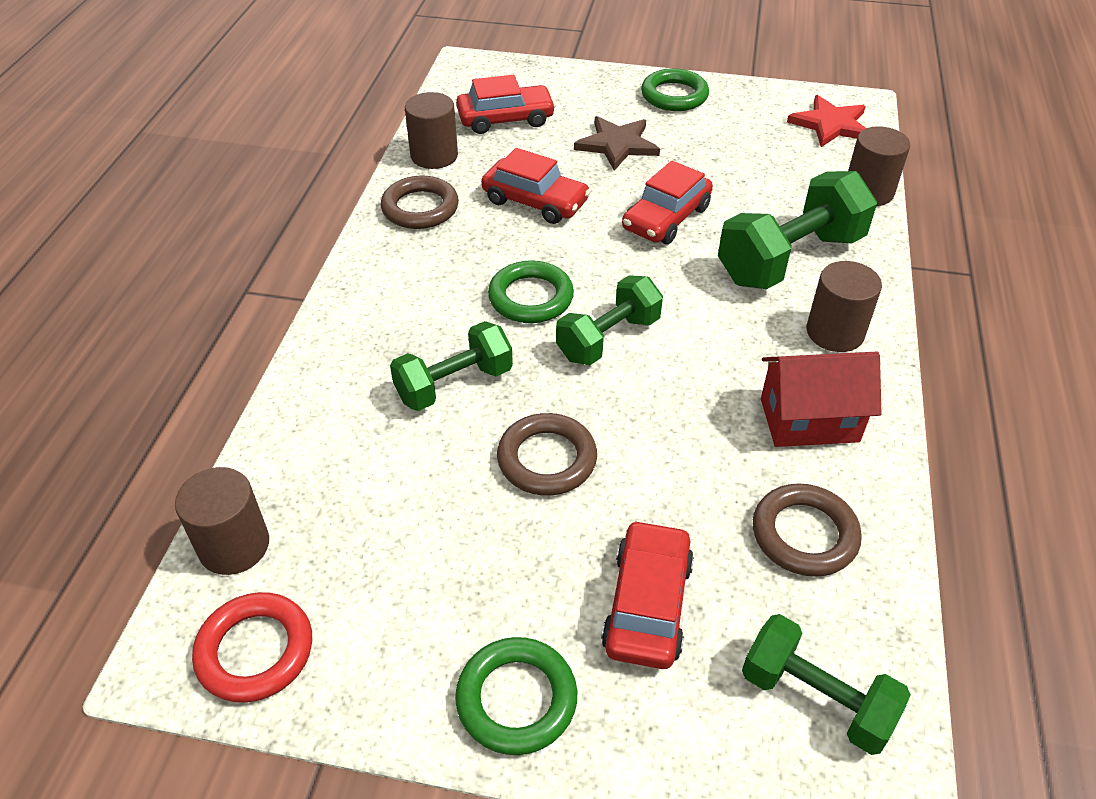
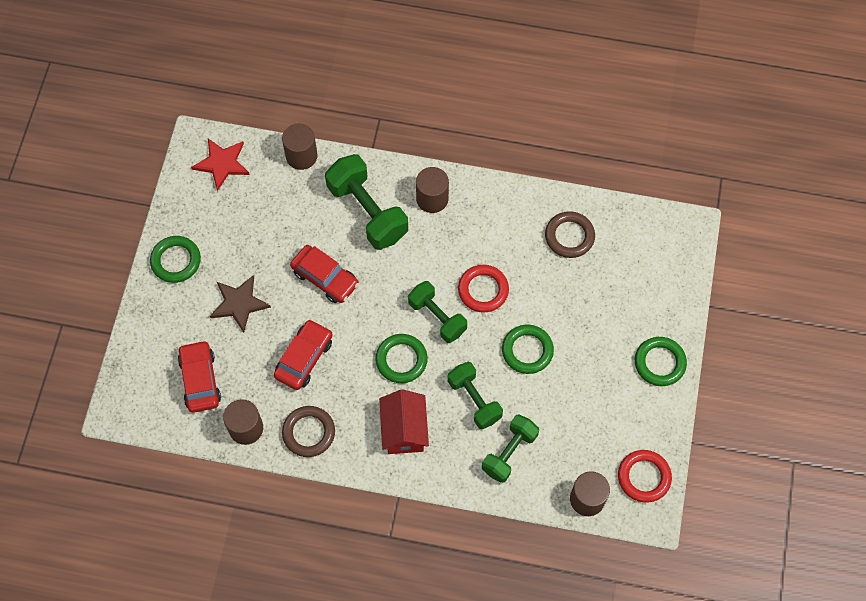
camera: 90 degrees left, 20 degrees up
brown ring [497,413,597,495] -> green ring [502,325,554,374]
red car [601,520,694,669] -> none
green dumbbell [742,614,911,755] -> green dumbbell moved to [482,414,539,483]
red house [761,352,882,447] -> red house moved to [379,389,429,454]
none -> red ring [458,265,509,313]

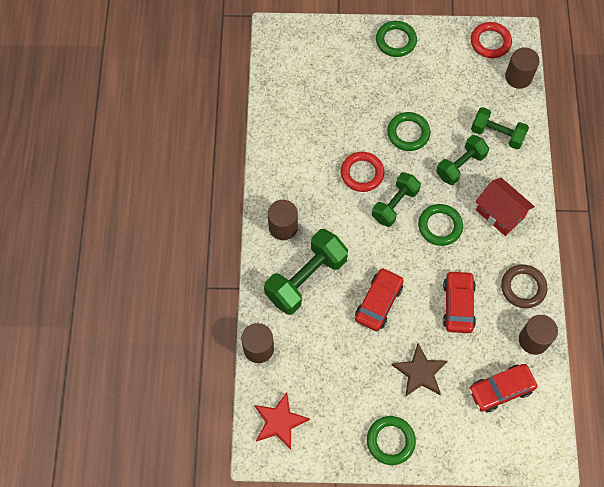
camera: 100 degrees left, 0 degrees up
red car [274,319,333,390] -> red car turned 75 degrees clockwise [443,270,476,333]
red house [379,389,429,454] -> red house turned 60 degrees clockwise [475,178,535,236]
brown ring [545,211,595,258] -> none

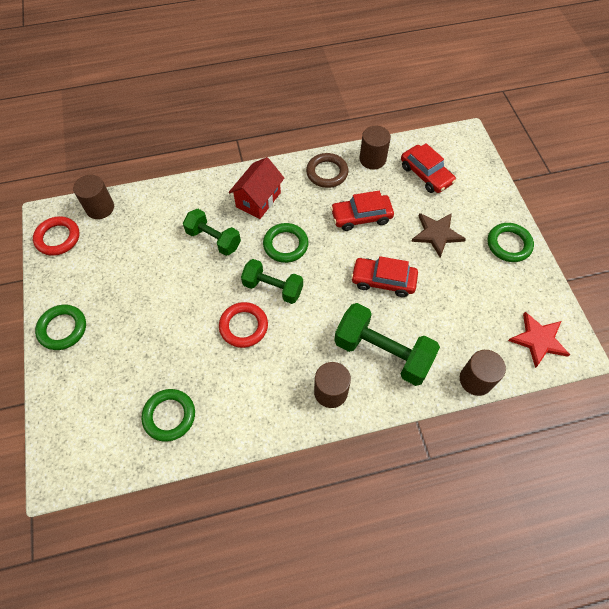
camera: 105 degrees left, 5 degrees down
green ring [387,112,431,151] -> green ring moved to [141,389,195,442]
green dumbbell [471,107,529,149] -> none

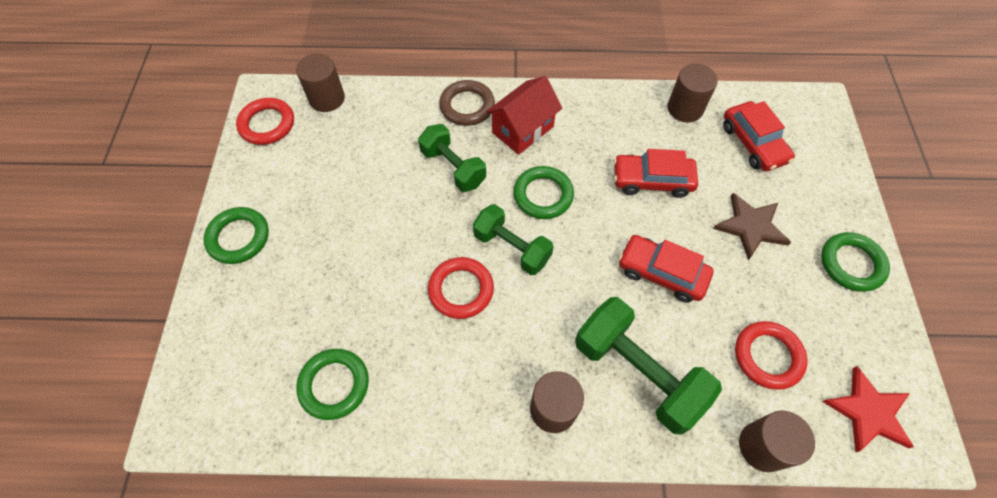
camera: 15 degrees right, 0 degrees up
brown ring [306,153,348,188] -> brown ring moved to [439,80,495,126]
none -> red ring [735,321,807,390]

